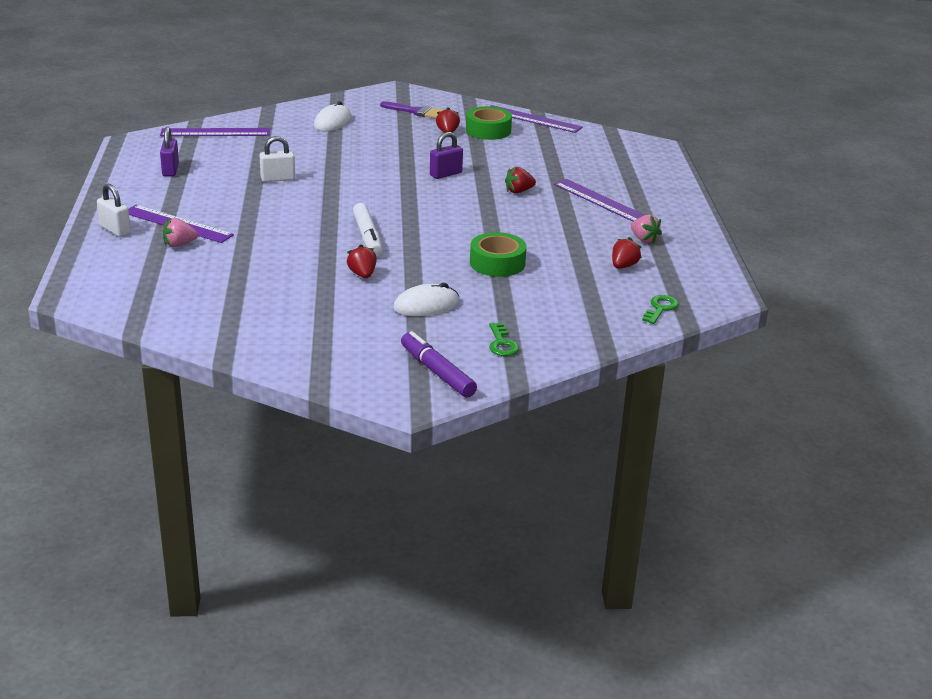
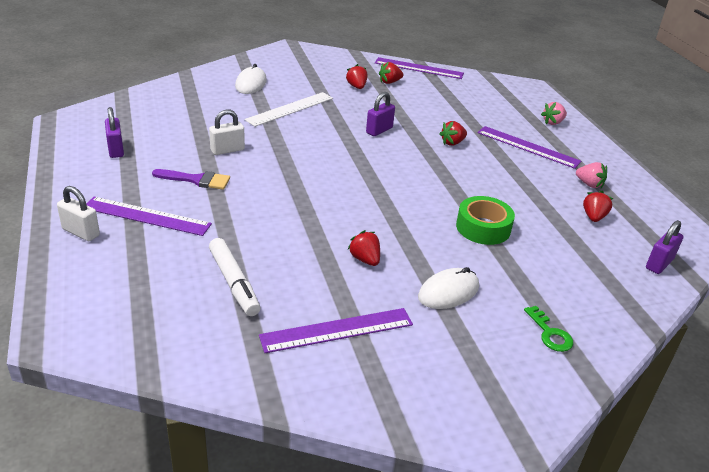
camera: 15 degrees left, 5 degrees up
purple ruler [160,128,270,136] -> purple ruler moved to [259,308,413,353]
pink strawberry [163,218,198,247] -> pink strawberry moved to [541,102,567,125]
white marker [353,203,383,257] -> white marker moved to [209,238,260,316]
purple brush [380,101,443,119] -> purple brush moved to [152,169,230,190]
purple marker [401,331,477,398] -> none
green tape [466,106,512,140] -> red strawberry [379,62,403,84]
green key [642,295,679,324] -> purple padlock [646,220,683,274]
none -> white ruler [244,92,333,127]

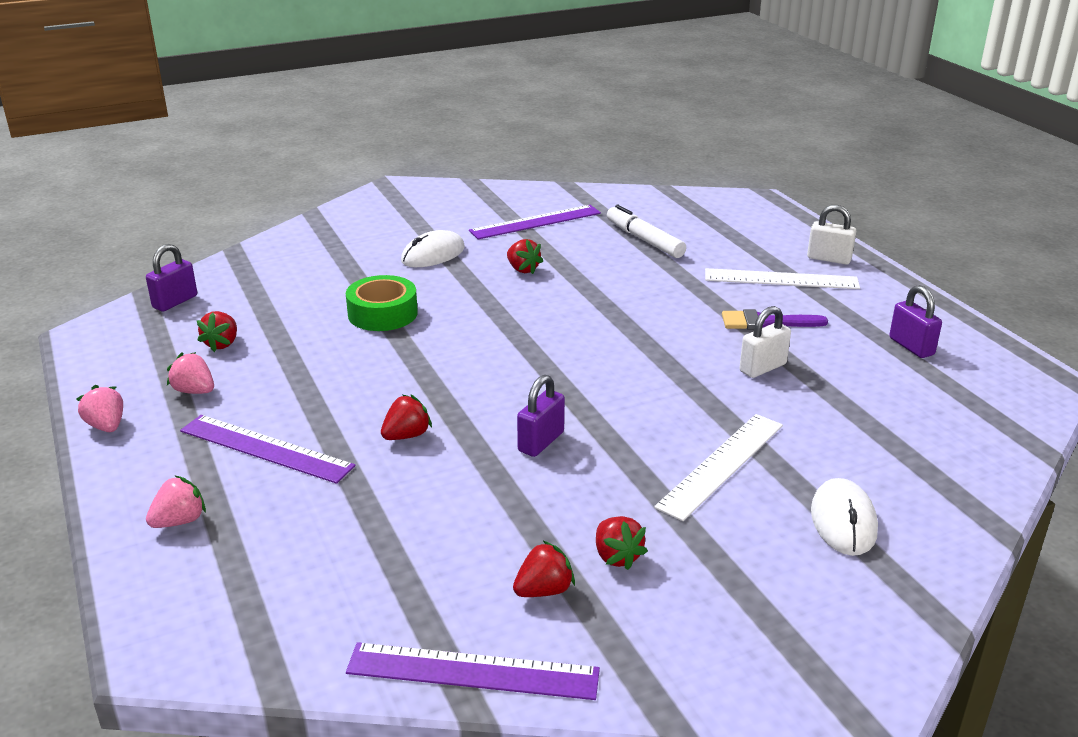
camera: 175 degrees right, 5 degrees down
purple ruler [86,197,212,236] -> white ruler [705,268,860,289]
green key [524,306,573,352] -> none
none -> pink strawberry [76,385,123,432]

